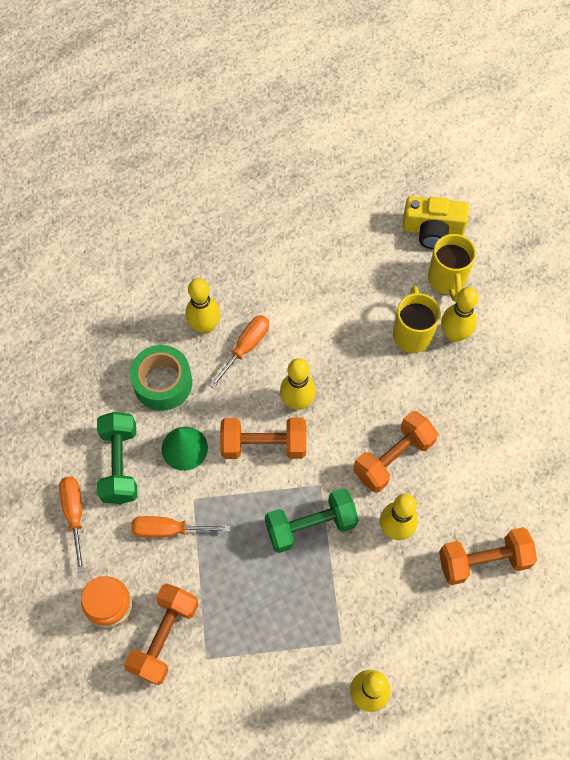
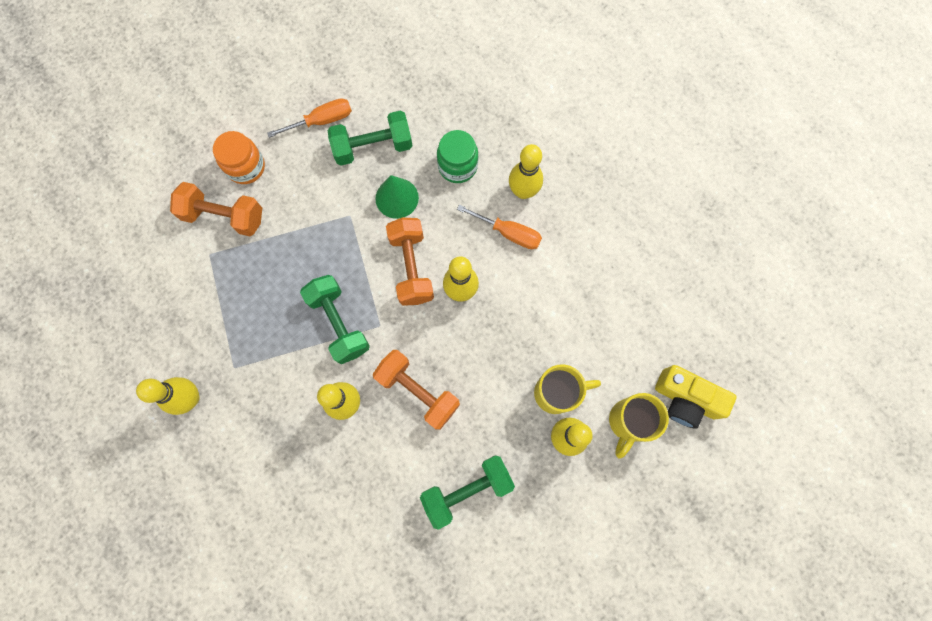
camera: 80 degrees right, 10 degrees up
green tape [130,345,192,411] -> green jar [437,130,479,183]
orange screwdriver [131,516,230,538] -> none
yellow camera [403,196,469,249] -> yellow camera turned 60 degrees counterclockwise [655,365,736,429]
yellow mug [428,234,476,302] -> yellow mug turned 45 degrees counterclockwise [609,393,669,459]
orange dumbbell [439,527,537,585] -> none
none -> green dumbbell [420,456,515,530]

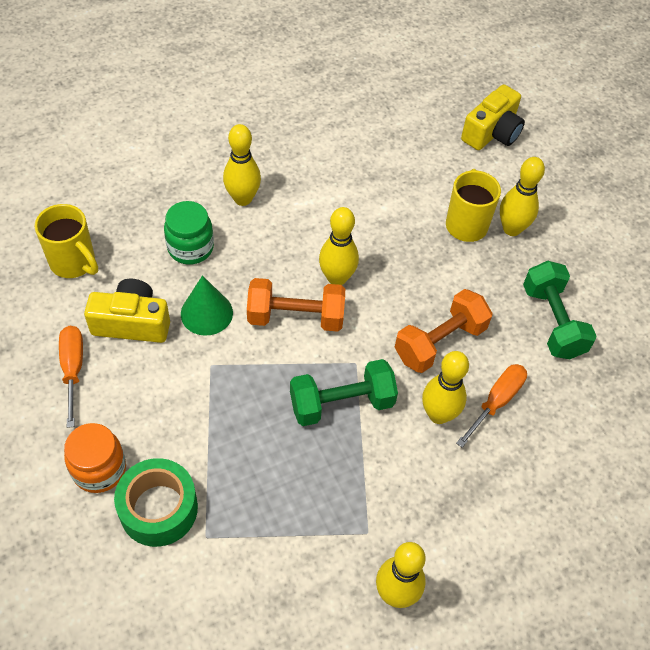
camera: 80 degrees left, 20 degrees down
orange dumbbell [170,182,262,236] -> green tape [114,458,198,547]
green dumbbell [328,110,413,166] -> yellow camera [84,279,170,343]
orange screwdriver [457,205,542,249] -> orange screwdriver moved to [456,364,527,448]
yellow mug [609,393,669,459] -> yellow mug moved to [35,204,98,278]

